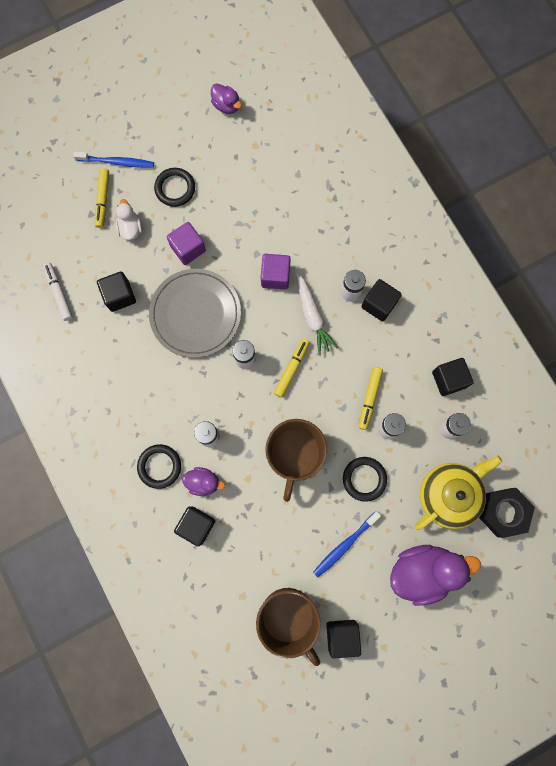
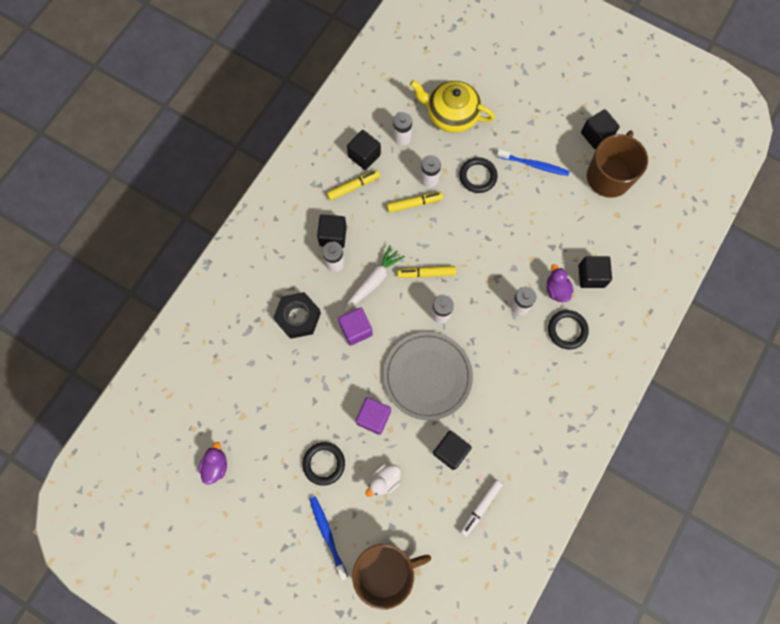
camera: 120 degrees left, 5 degrees down
yellow marker [95,168,109,228] -> yellow marker moved to [327,170,380,201]
brown mug [265,419,328,502] -> brown mug moved to [352,544,431,610]
purple duck [390,545,481,606] -> none
black nut [479,488,535,538] -> black nut moved to [273,292,321,339]

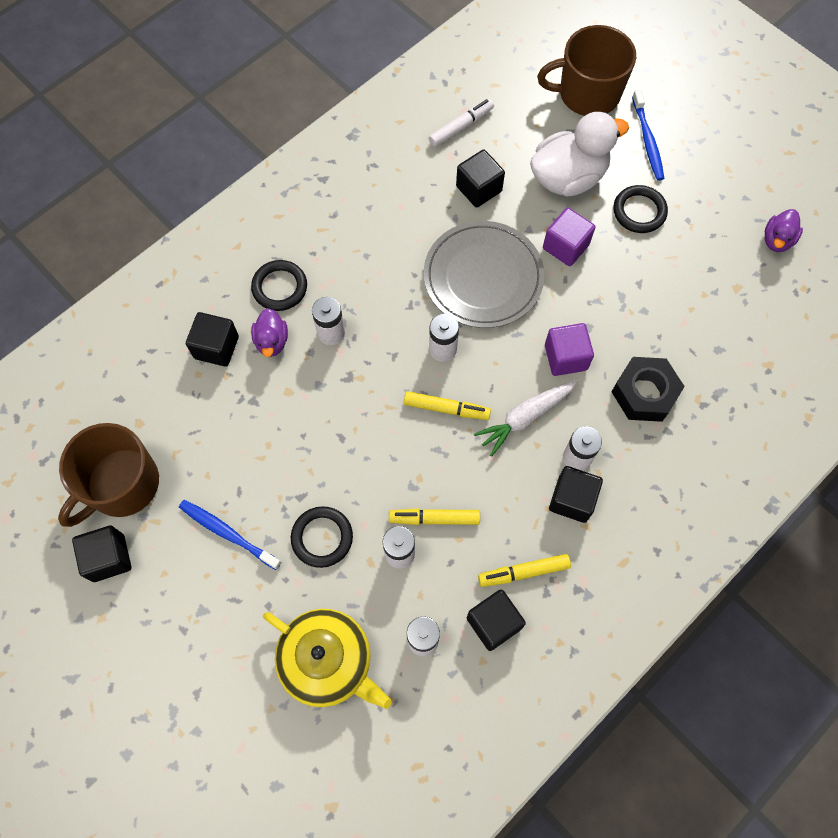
camera: 165 degrees left, 5 degrees down
white duck [365,464,401,497] -> white duck [530,112,629,197], size x1.94

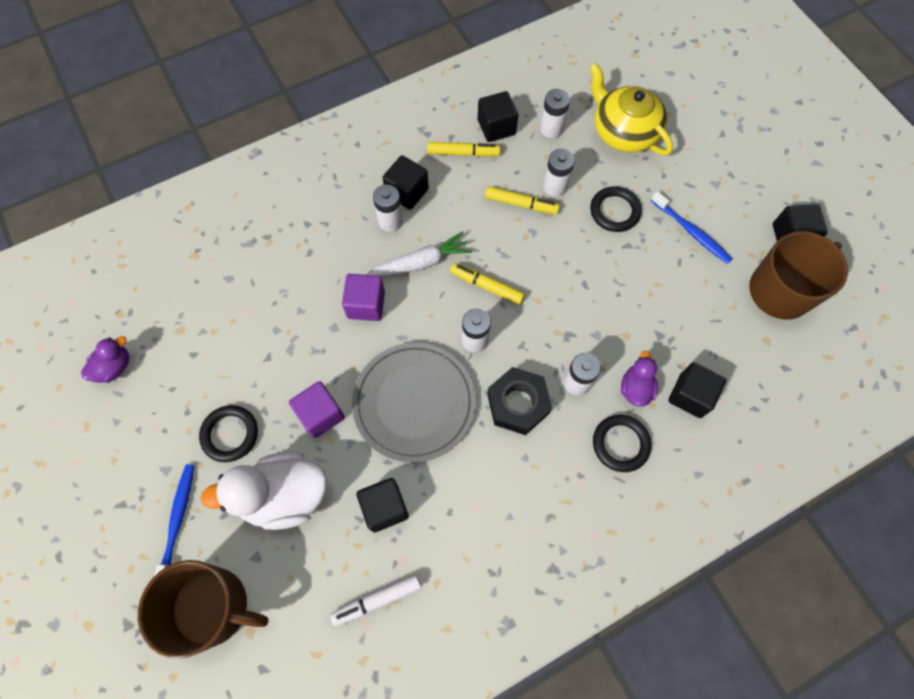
camera: 165 degrees left, 0 degrees up
black nut [612,357,685,422] -> black nut moved to [487,367,552,435]

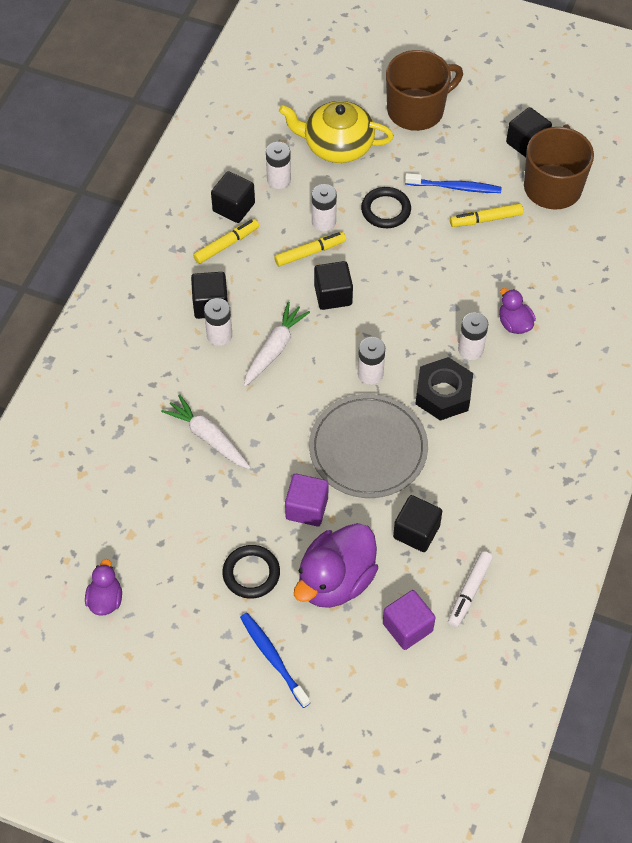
camera: 40 degrees left, 10 degrees down
brown mug [138,560,269,659] -> brown mug moved to [386,50,463,131]
white duck [201,451,328,530] -> purple duck [294,523,378,608]
purple cube [342,274,385,321] -> purple cube moved to [383,590,436,650]
yellow marker [450,263,525,305] -> yellow marker moved to [450,203,523,227]
black ring [593,415,651,472] -> none
black cube [668,362,726,418] -> black cube moved to [314,261,353,310]
none -> white carrot [161,394,251,469]

